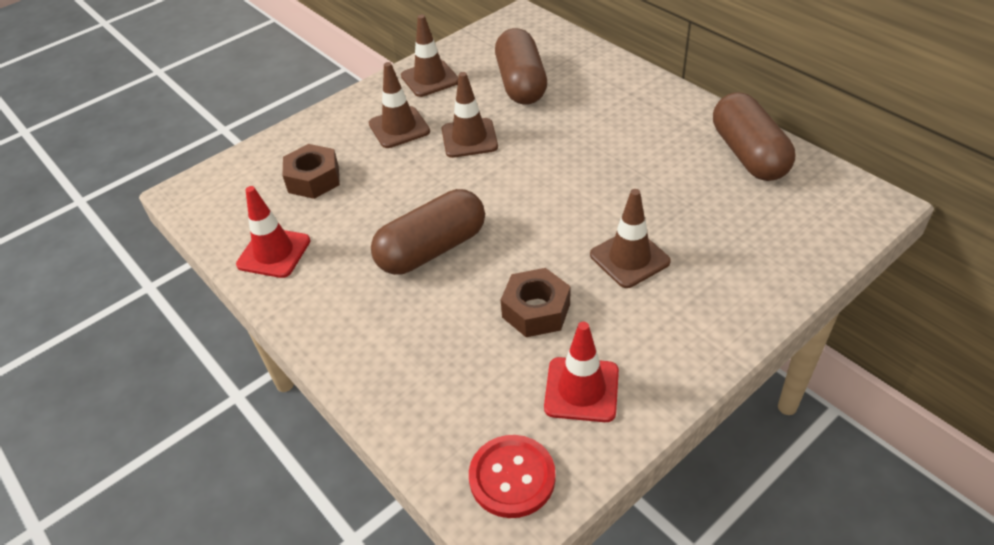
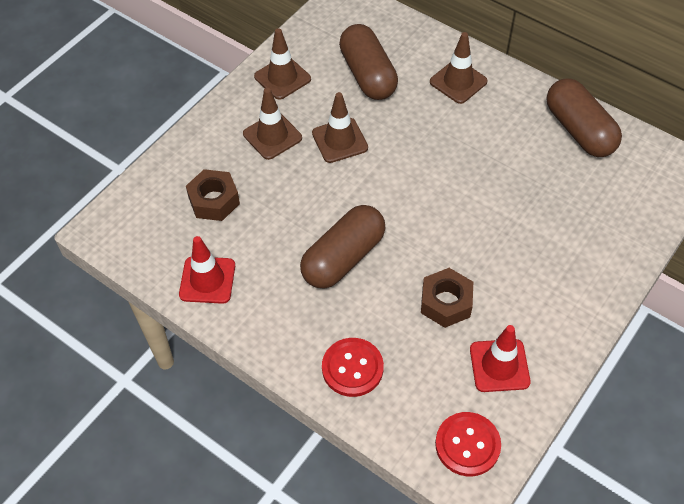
camera: 15 degrees left, 10 degrees up
brown traffic cone [590,189,671,288] -> brown traffic cone moved to [430,32,487,104]
none -> red button [322,338,384,397]

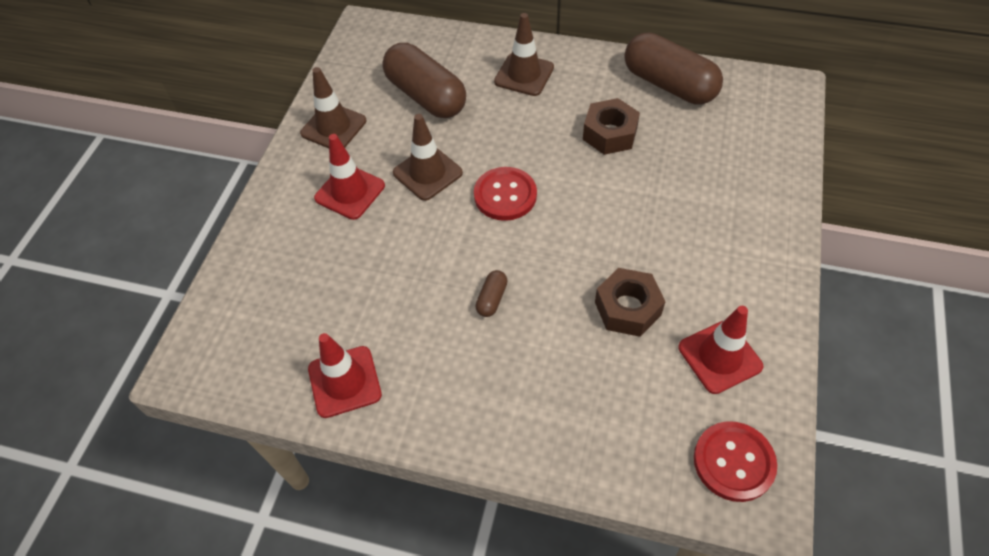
camera: 20 degrees left, 0 degrees up
brown nut [186,169,240,221] -> brown nut moved to [583,98,640,155]
brown traffic cone [243,88,302,160] -> red traffic cone [314,134,385,220]
brown capsule [300,205,385,288] -> brown capsule [476,270,507,317], size x0.41
red button [322,338,384,397] -> red button moved to [474,167,537,221]

